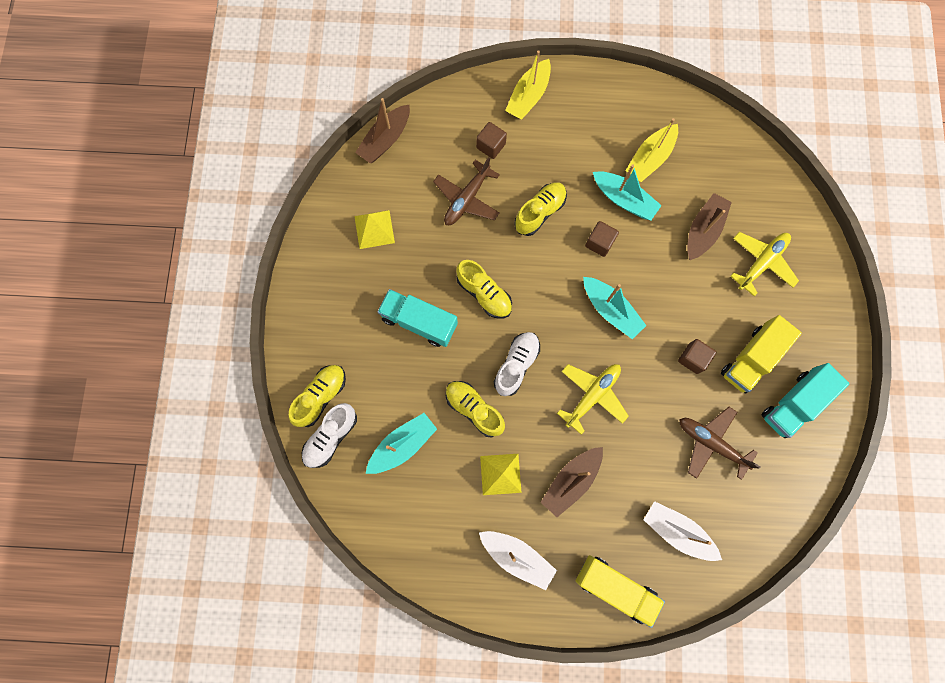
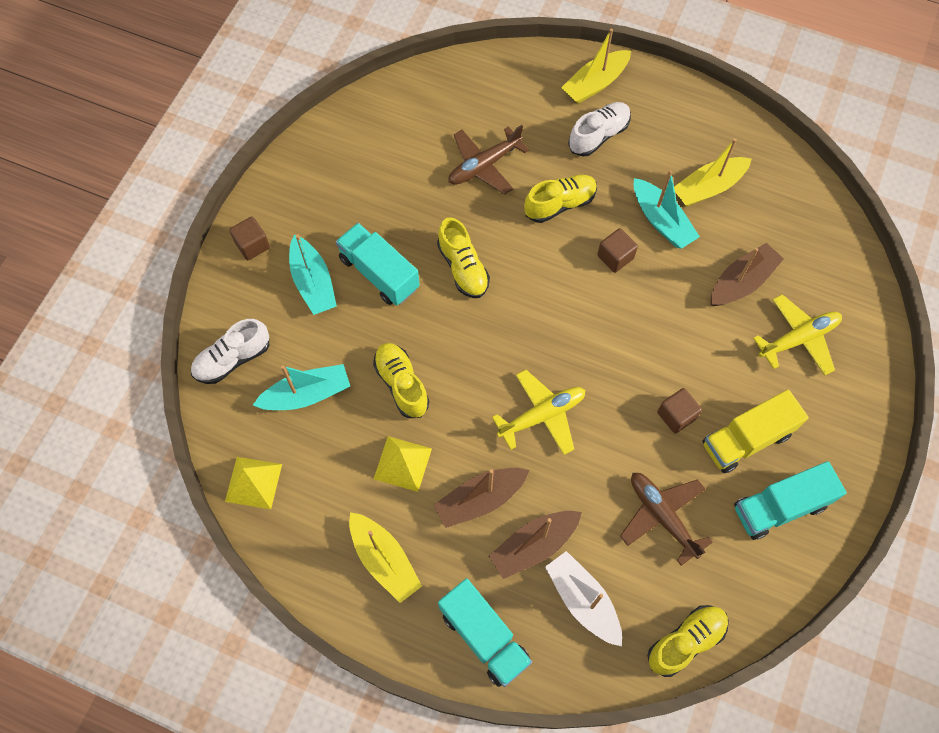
camera: 20 degrees right, 10 degrees down
yellow shoe [289,365,346,427] -> yellow shoe moved to [647,605,729,677]
yellow pyramid [354,210,395,249] -> yellow pyramid moved to [225,457,282,509]
brown boat [355,98,410,163] -> brown boat moved to [489,511,582,579]
brown cube [476,122,507,159] -> brown cube moved to [229,217,270,260]
white boat [479,531,557,590] -> yellow boat [349,512,422,603]
white shoe [494,332,540,396] -> white shoe moved to [568,102,631,156]
yellow truck [576,555,665,628] -> turquoise truck [438,578,532,687]
turquoise boat [583,277,646,339] -> turquoise boat moved to [289,234,337,315]

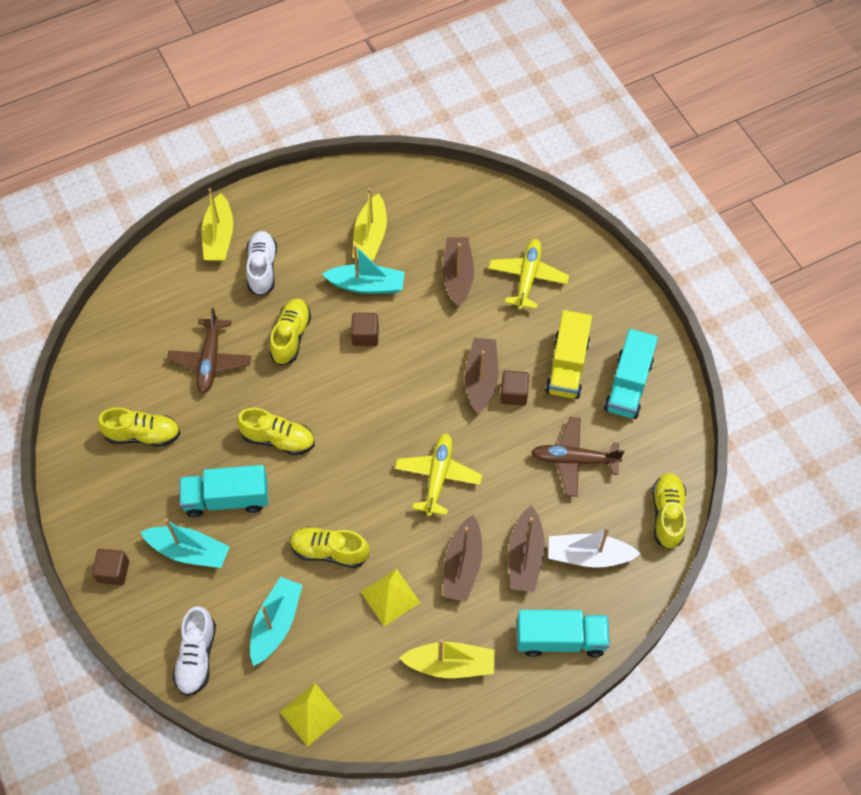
camera: 50 degrees left, 5 degrees down
none -> yellow shoe [98,408,181,447]
none -> brown boat [465,338,498,414]

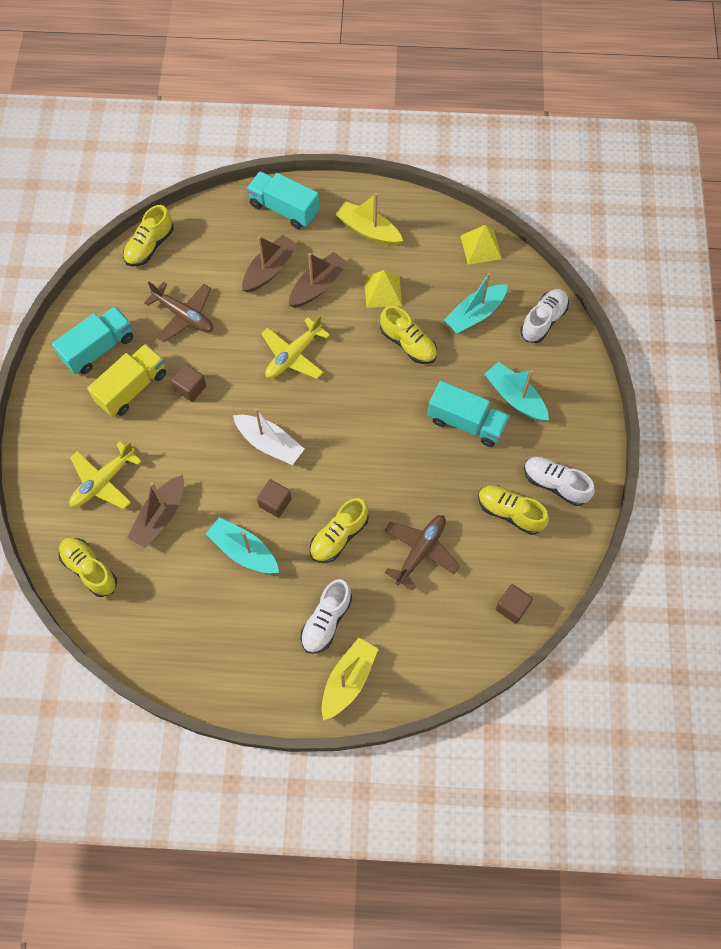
camera: 150 degrees left, 5 degrees up
brown cube [92,549,129,585] -> brown cube moved to [496,584,533,624]
yellow shoe [237,408,315,455] -> yellow shoe moved to [59,538,117,597]
yellow boat [353,188,387,261] -> none
brown boat [465,338,498,414] -> none
white boat [548,527,641,568] -> white boat moved to [233,408,304,465]
none -> white shoe [524,457,595,506]

